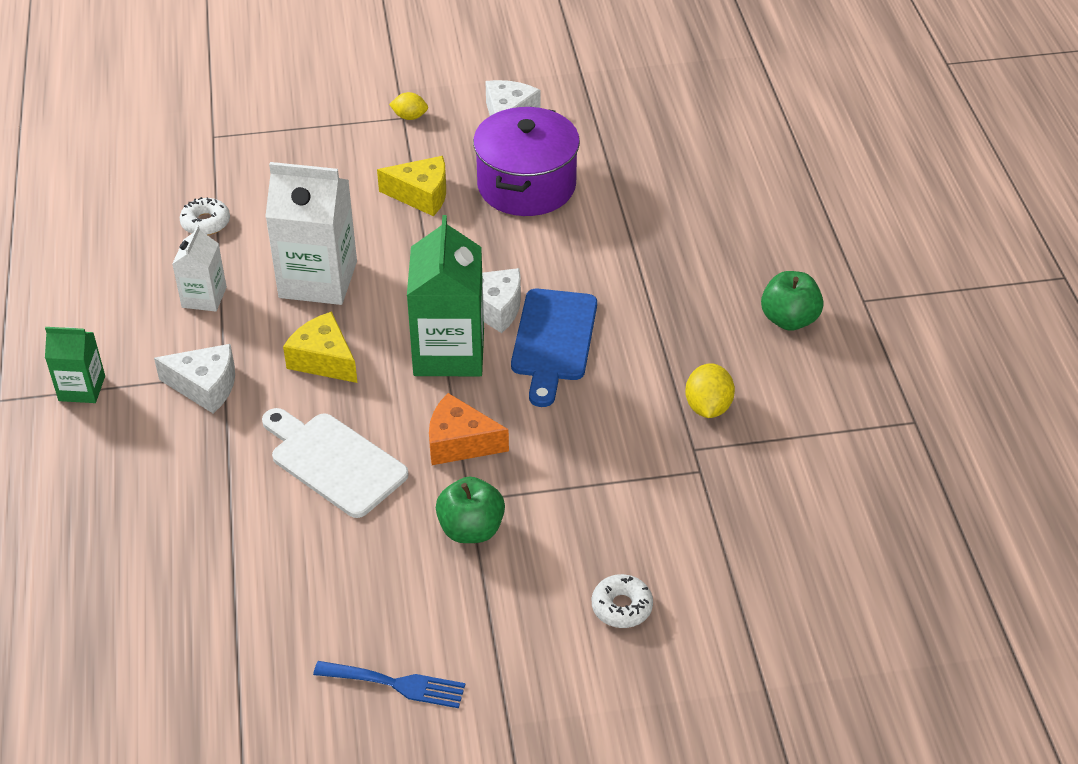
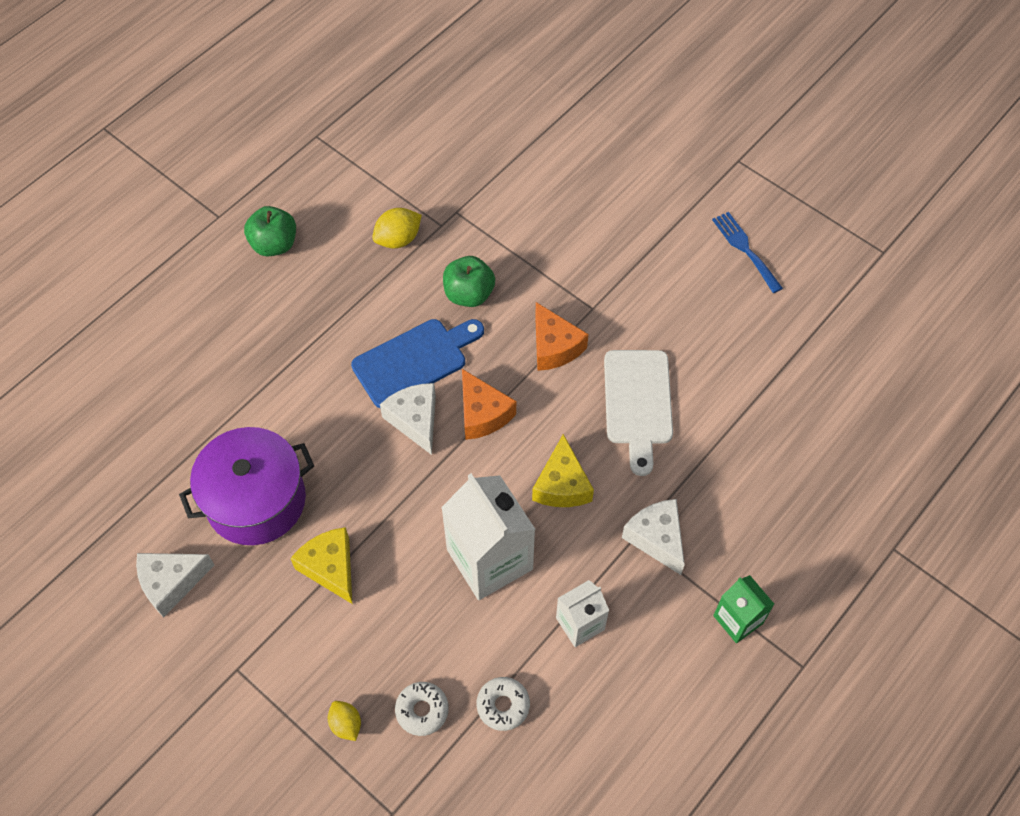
camera: 130 degrees left, 15 degrees up
yellow lemon [389,92,428,120] -> yellow lemon moved to [328,701,361,741]
green carton [407,215,484,376] -> orange cheese [462,369,516,440]
green apple [436,477,505,543] -> green apple moved to [443,256,495,307]
white donut [592,574,653,628] -> white donut moved to [395,682,449,736]

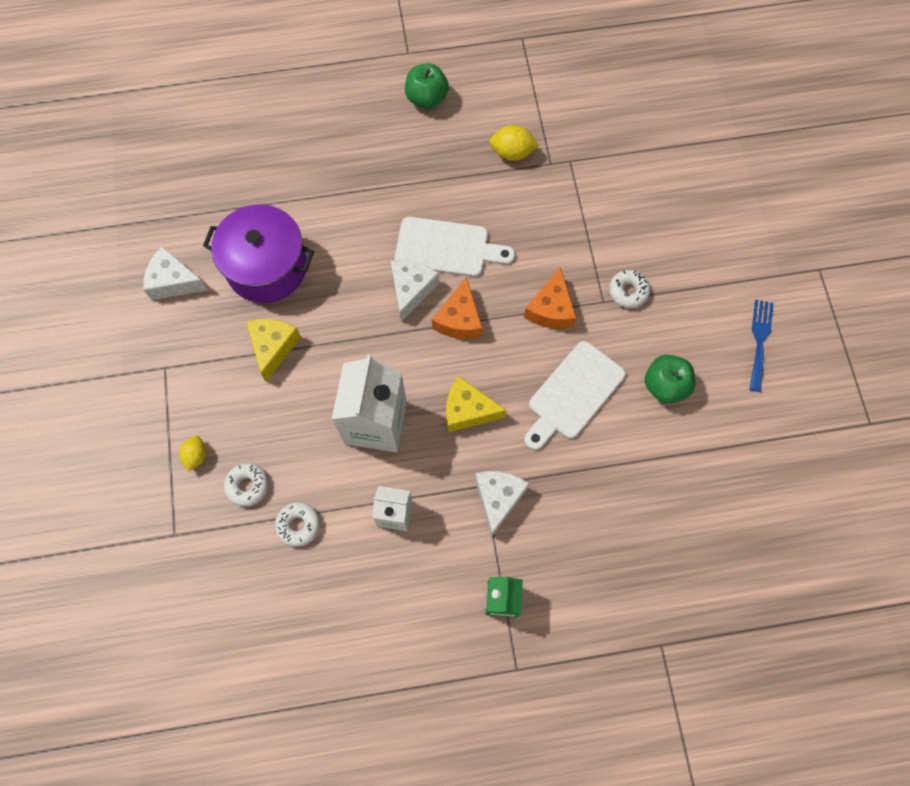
camera: 40 degrees right, 10 degrees up
blue cutting board [351,319,484,408] -> white cutting board [395,217,515,277]
green apple [443,256,495,307] -> green apple moved to [645,355,695,404]
yellow cheese [532,434,594,507] -> yellow cheese turned 60 degrees clockwise [446,376,507,432]
none -> white donut [609,270,650,308]

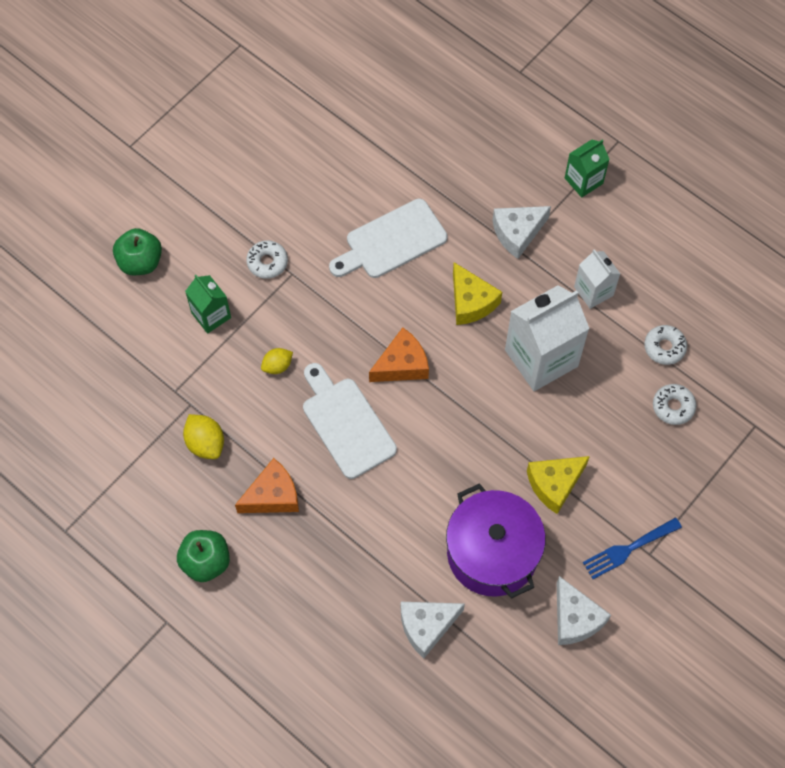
camera: 130 degrees left, 5 degrees down
yellow lemon [179,436,206,471] -> yellow lemon moved to [261,348,293,374]
white cheese [391,260,439,322] -> white cheese moved to [401,602,465,658]
orange cheese [524,267,576,329] -> orange cheese moved to [235,458,299,513]
white cutting board [524,341,625,450] -> white cutting board turned 150 degrees clockwise [329,199,448,278]
green apple [645,355,695,404] -> green apple moved to [113,228,162,275]
blue fork [749,300,774,392] -> blue fork moved to [583,517,682,579]
none -> green carton [185,275,231,333]

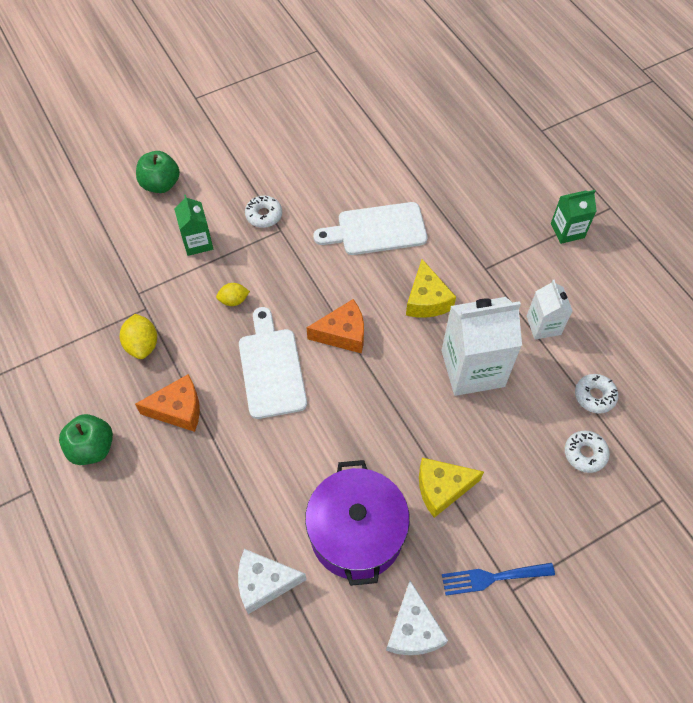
camera: 20 degrees right, 5 degrees down
white cheese [492,206,551,259] -> none

